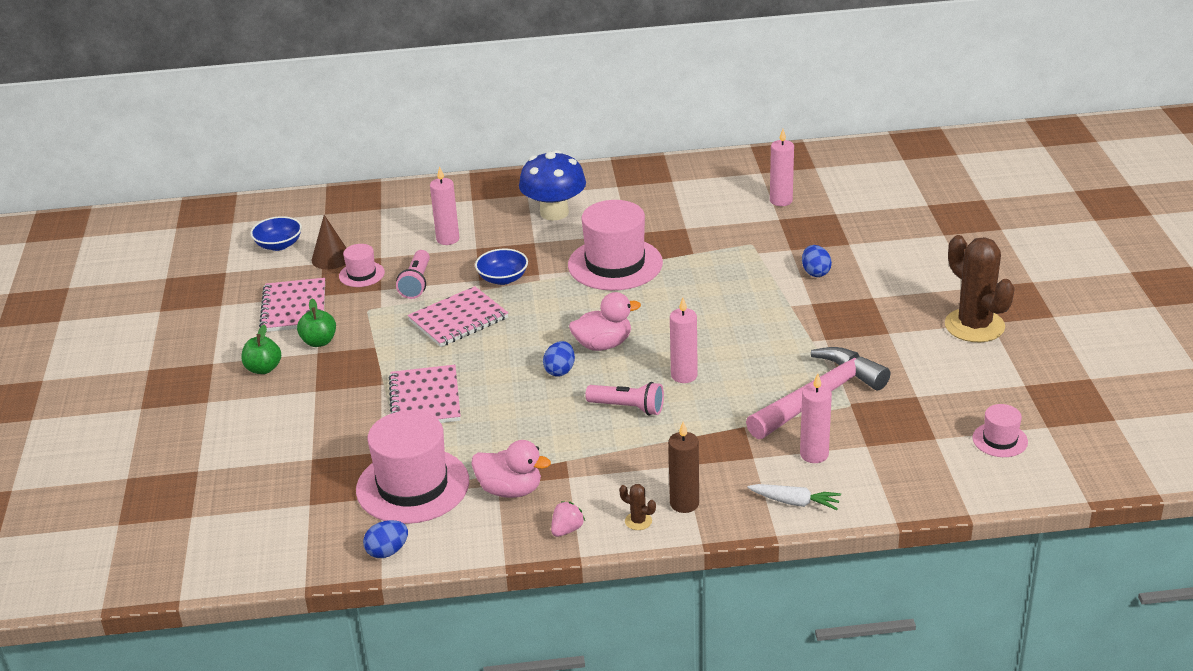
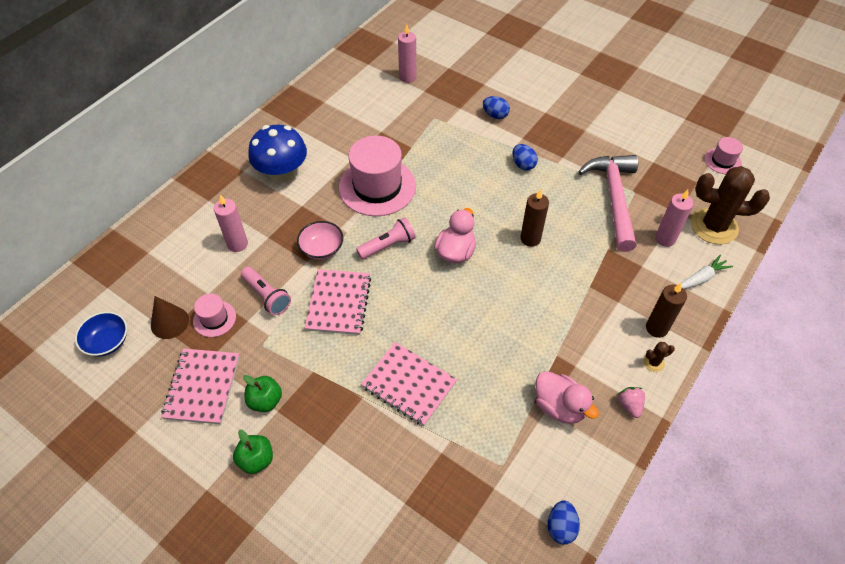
camera: 50 degrees left, 20 degrees up
pink notebook [259,278,325,332] -> pink notebook turned 60 degrees clockwise [161,349,240,424]
pink hat [356,410,469,524] -> none
pink duck [471,440,551,498] -> pink duck turned 75 degrees clockwise [535,371,599,424]
blue bowl [475,249,528,285] -> pink bowl [297,221,343,260]
blue egg [543,341,575,377] -> blue egg moved to [512,144,538,171]
pink flashlight [585,382,664,416] -> pink flashlight moved to [356,217,416,259]
pink candle [670,298,698,383] -> brown candle [520,189,549,247]
brown cactus [945,235,1015,342] -> brown cactus moved to [691,166,770,244]

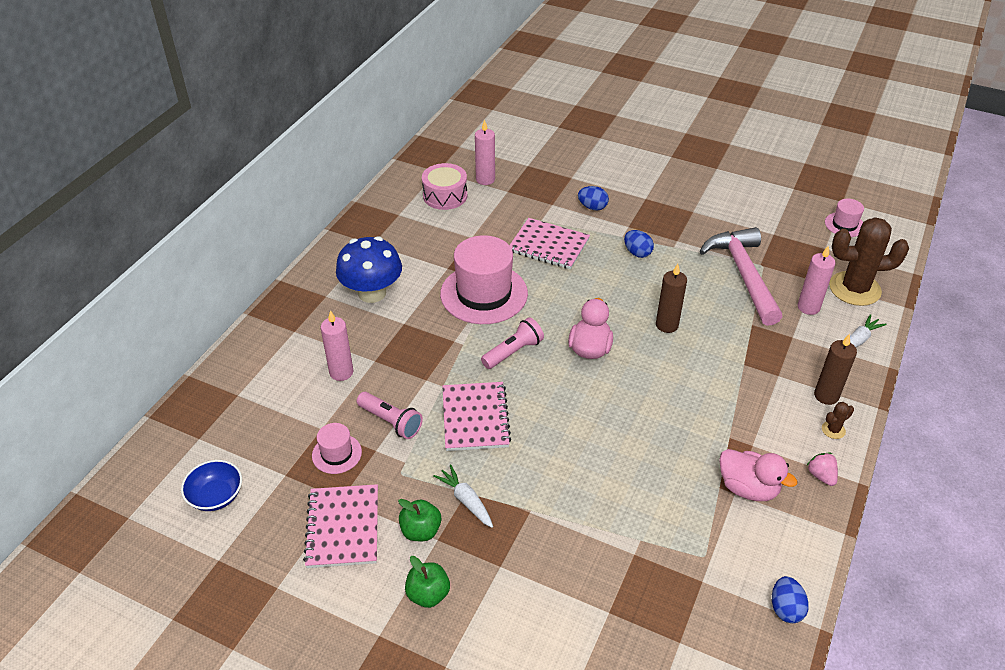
camera: 10 degrees left, 10 degrees down
brown cone [151,296,189,339] -> none
pink bowl [297,221,343,260] -> none
pink notebook [361,342,457,426] -> pink notebook moved to [509,218,590,269]
none -> pink drum [422,163,467,210]
none -> white carrot [433,465,493,528]

